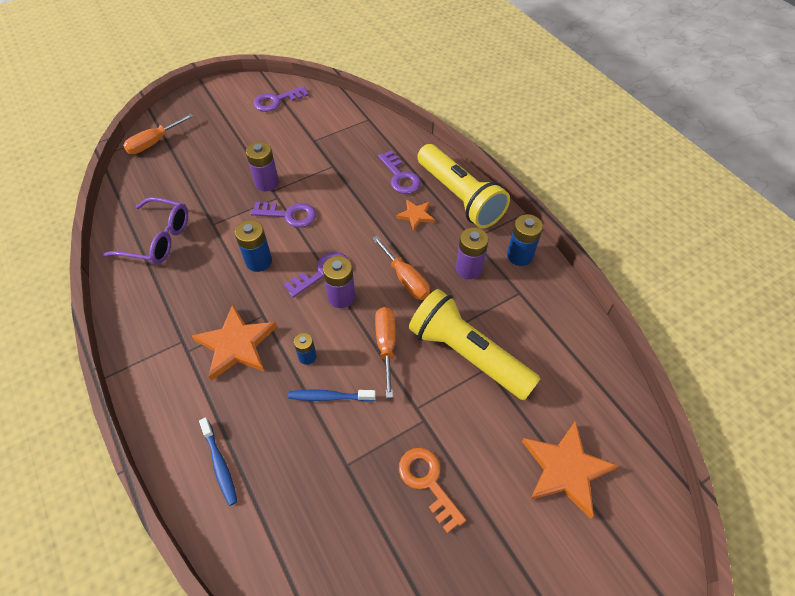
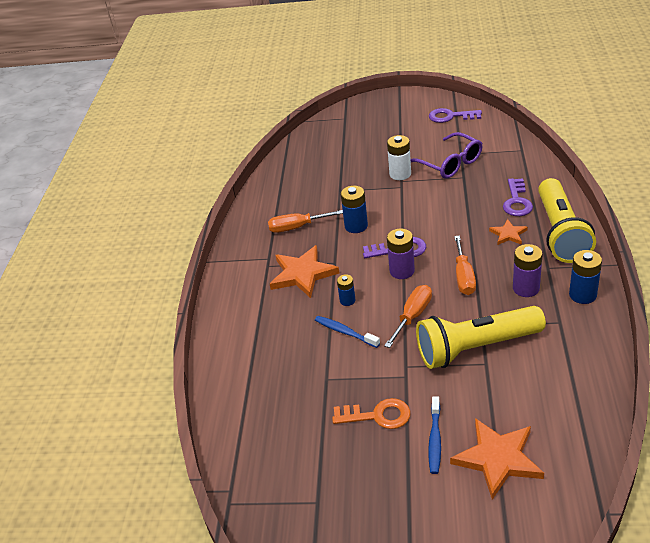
camera: 40 degrees right, 15 degrees down
purple glasses [103,197,188,264] -> purple glasses moved to [411,132,482,179]
orange screwdriver [123,114,193,154] -> orange screwdriver moved to [268,210,343,233]
blue toothbrush [199,418,238,506] -> blue toothbrush moved to [428,396,441,474]
purple battery [246,141,279,191] -> white battery [387,135,411,180]
purple key [251,202,316,227] -> none
orange key [399,448,466,533] -> orange key turned 90 degrees clockwise [332,398,411,429]
yellow flashlight [409,289,540,400] -> yellow flashlight turned 90 degrees counterclockwise [416,306,546,369]

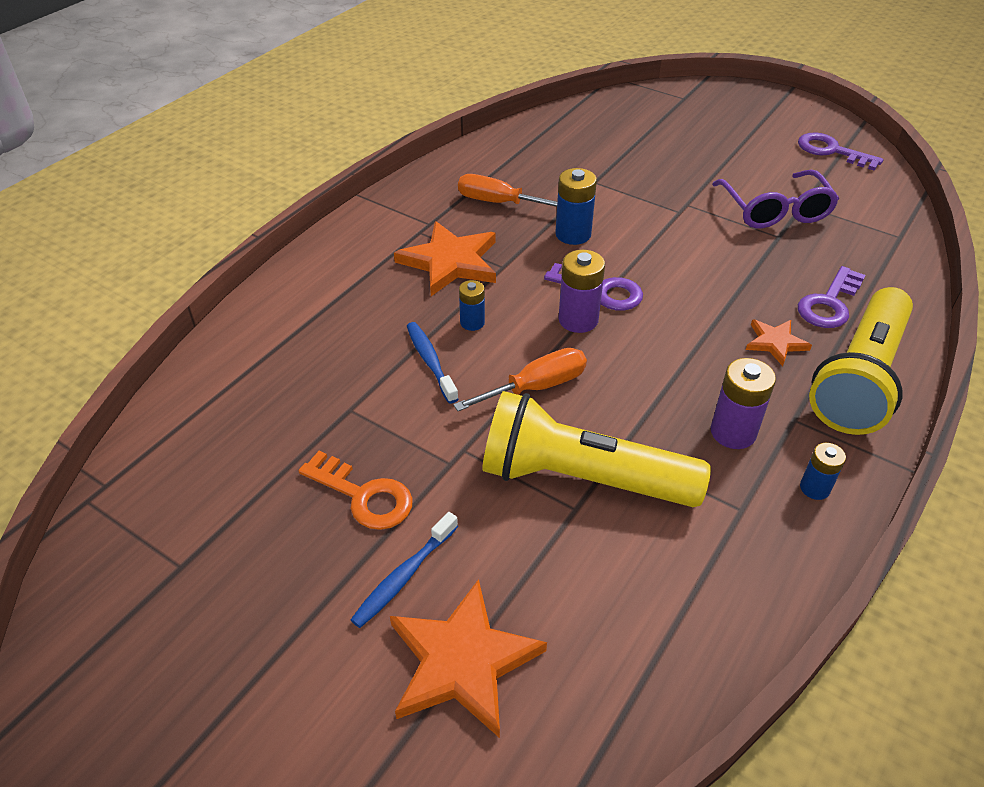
camera: 25 degrees right, 5 degrees up
white battery [387,135,411,180] -> none
orange screwdriver [454,236,476,295] -> none
blue battery [569,250,602,304] -> blue battery [800,443,846,500], size x0.62

